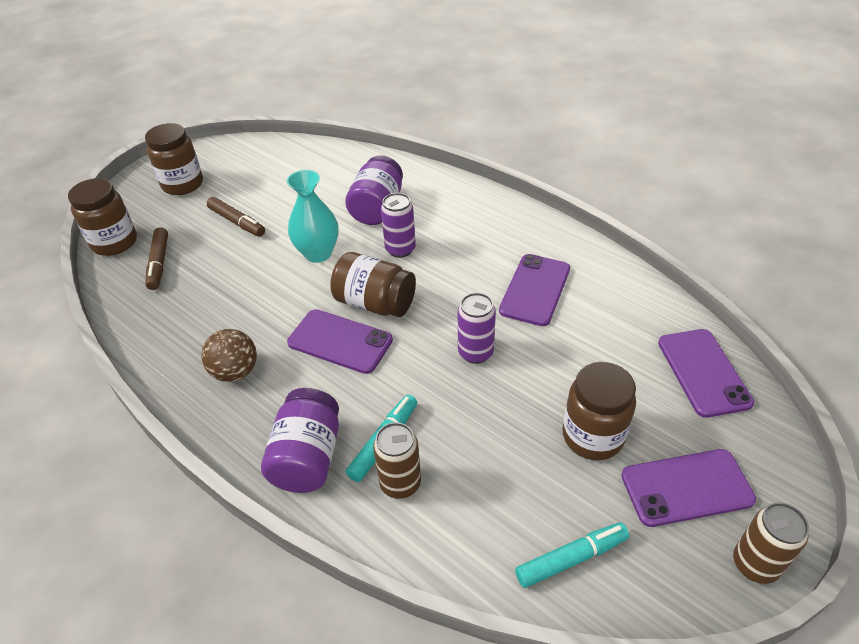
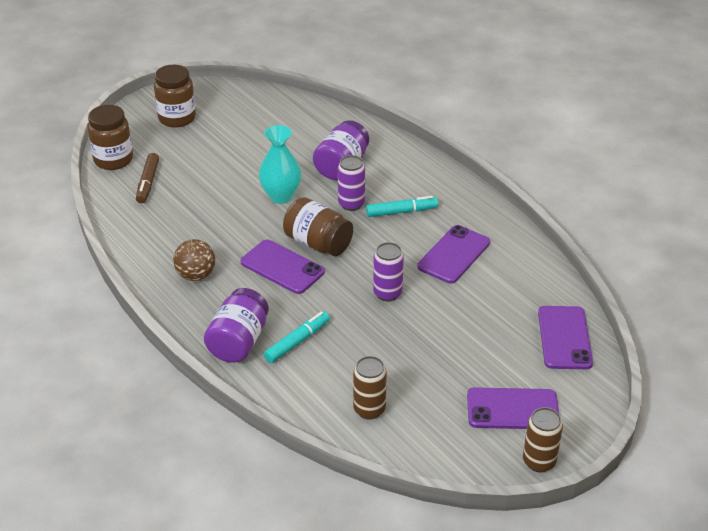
camera: 10 degrees right, 5 degrees down
brown marker [207,197,265,237] -> none
brown can [373,422,421,499] -> brown can moved to [353,356,387,419]
turquoise marker [515,522,629,588] -> turquoise marker moved to [366,196,438,217]
brown jar [562,362,636,460] -> none

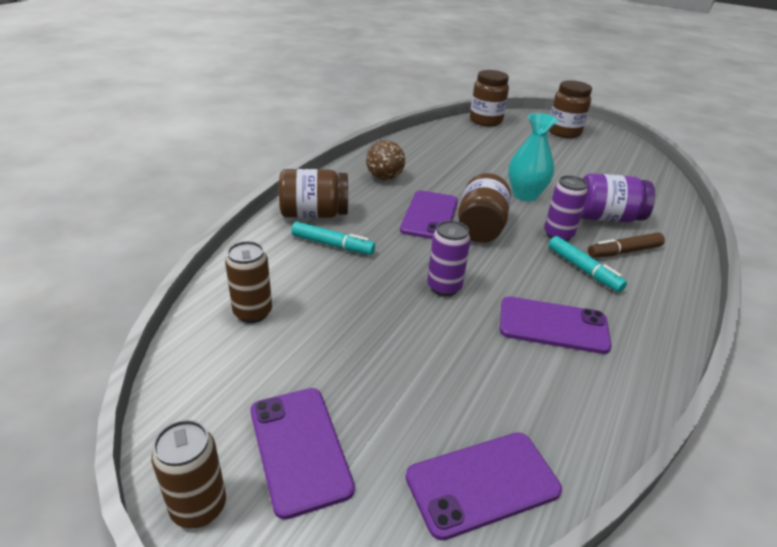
camera: 65 degrees right, 5 degrees down
brown marker [136,153,159,203] -> brown marker moved to [588,233,665,258]
purple jar [204,288,269,363] -> brown jar [279,169,348,218]

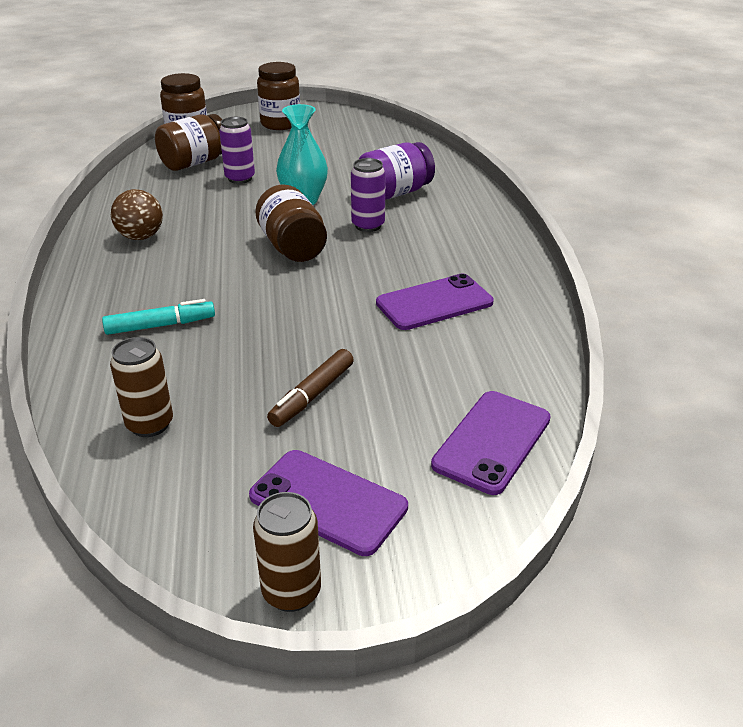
camera: 35 degrees left, 0 degrees up
brown jar [279,169,348,218] -> brown jar moved to [155,114,222,171]
purple phone [400,190,458,239] -> none
purple can [427,220,471,296] -> purple can moved to [219,117,255,184]
turquoise marker [548,236,627,292] -> none
brown marker [588,233,665,258] -> brown marker moved to [267,349,354,427]

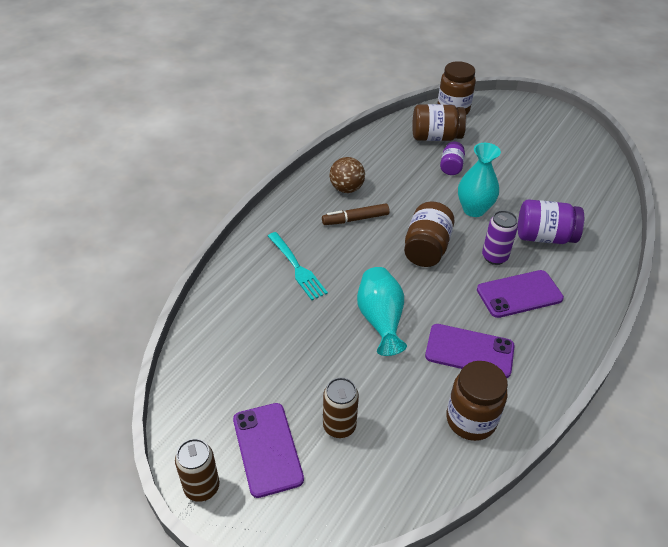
camera: 40 degrees right, 10 degrees up
turquoise marker [102,299,215,335] -> turquoise fork [268,232,328,300]
brown can [110,337,173,437] -> brown can moved to [323,377,359,438]
purple can [219,117,255,184] -> purple jar [440,141,465,175]
brown jar [257,62,300,130] -> brown jar moved to [446,361,508,441]
brown marker [267,349,354,427] -> brown marker moved to [322,203,390,225]
purple phone [431,391,551,495] -> purple phone moved to [477,270,564,318]
none -> turquoise vase [357,267,407,356]

